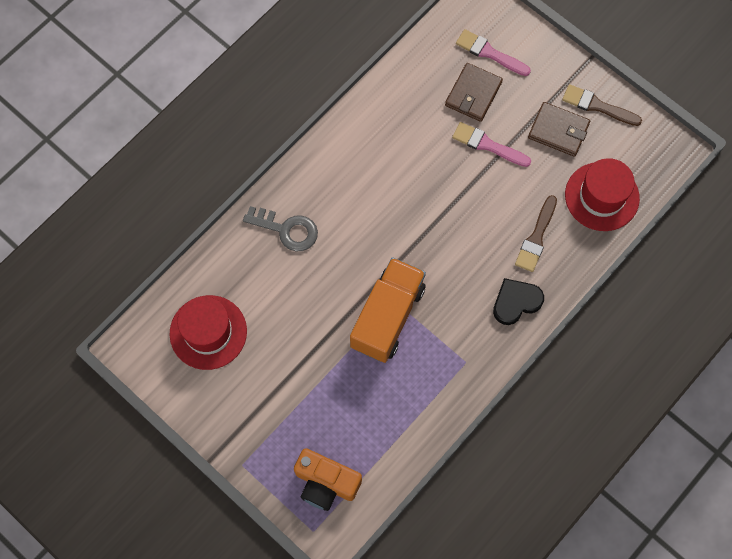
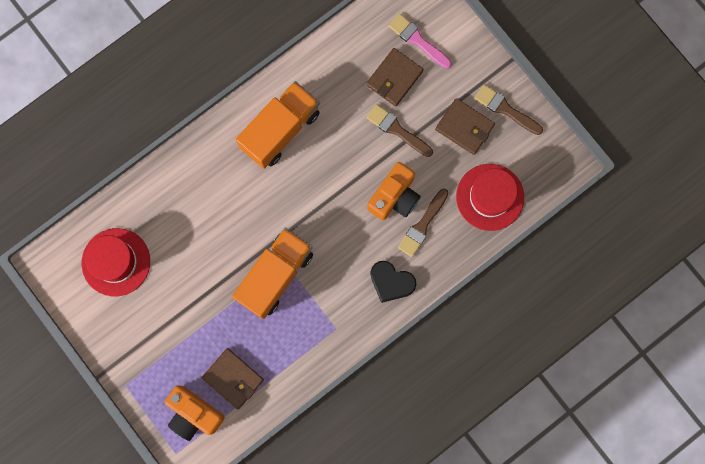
camera: 10 degrees right, 10 degrees up
grey key [243,206,318,251] -> none
pink brush [452,122,531,167] -> brown brush [366,104,433,157]
black heart [493,278,544,325] -> black heart turned 135 degrees counterclockwise [370,261,417,303]
none -> brown wallet [202,348,264,409]
none -> orange truck [236,81,320,169]
none -> orange camera [367,162,421,220]

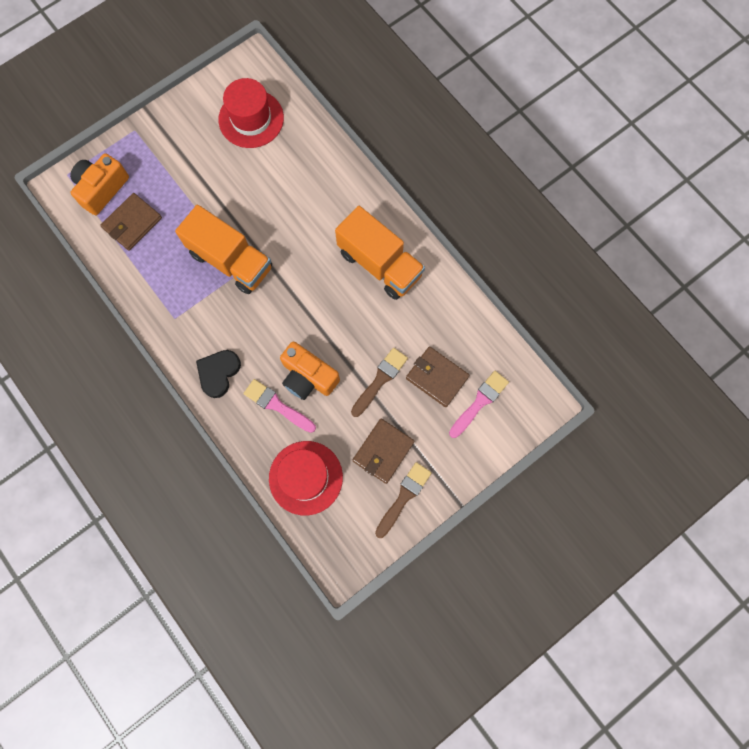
camera: 90 degrees right, 5 degrees down
brown brush [398,189,448,257] -> pink brush [243,379,316,433]

